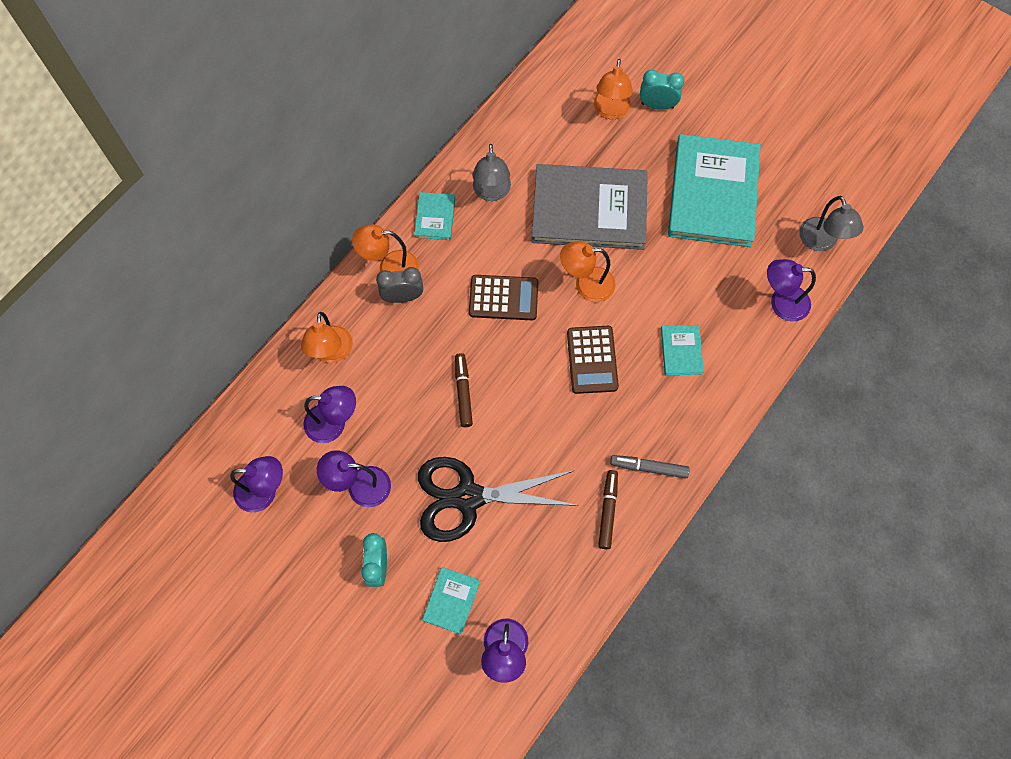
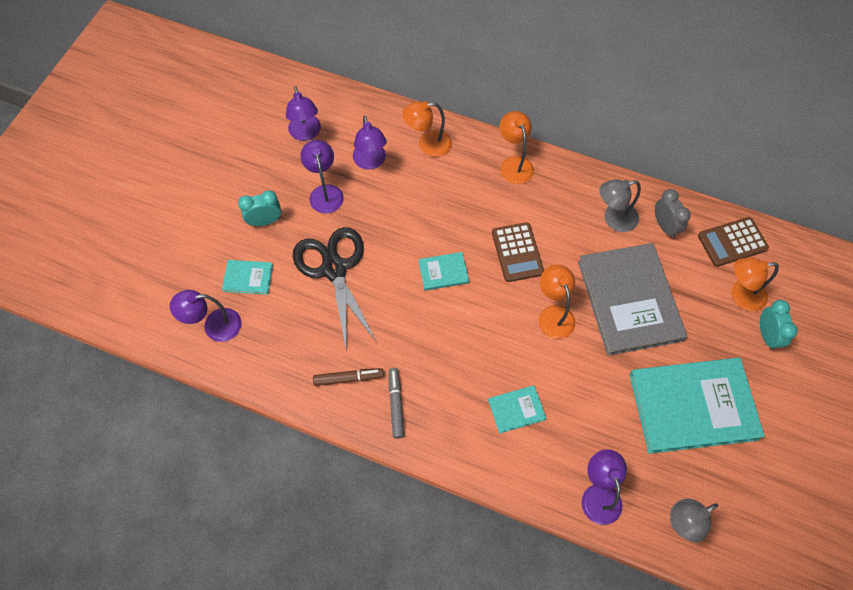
camera: 75 degrees right, 5 degrees down
grey clock [376,267,423,303] -> grey clock moved to [655,189,691,238]
turquoise book [414,192,455,240] -> turquoise book moved to [418,252,469,291]
brown marker [455,353,473,427] -> none
brown calculator [567,326,619,394] -> brown calculator moved to [698,217,769,267]

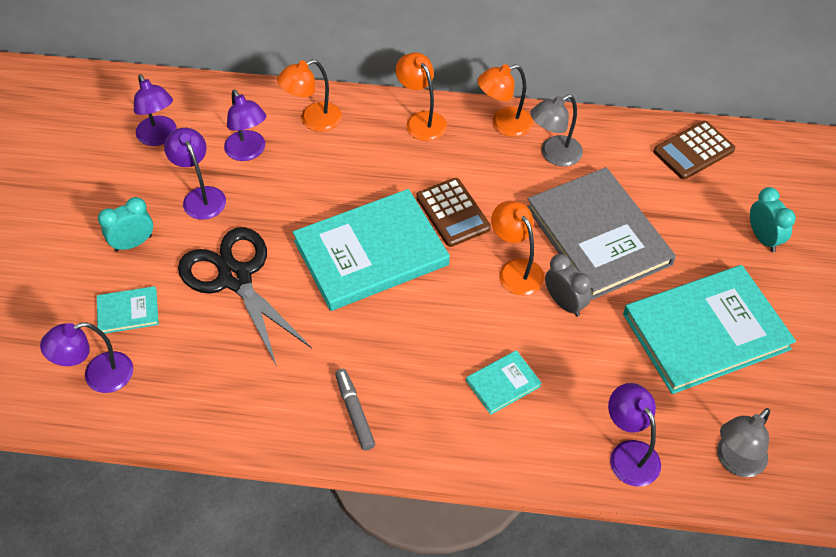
camera: 15 degrees left, 10 degrees down
brown marker [313,368,384,386] -> none
turquoise book [418,252,469,291] -> turquoise book [293,189,450,311], size x2.30
grey clock [655,189,691,238] -> grey clock moved to [545,254,592,317]
orange lamp [731,257,779,311] -> orange lamp moved to [477,64,533,137]

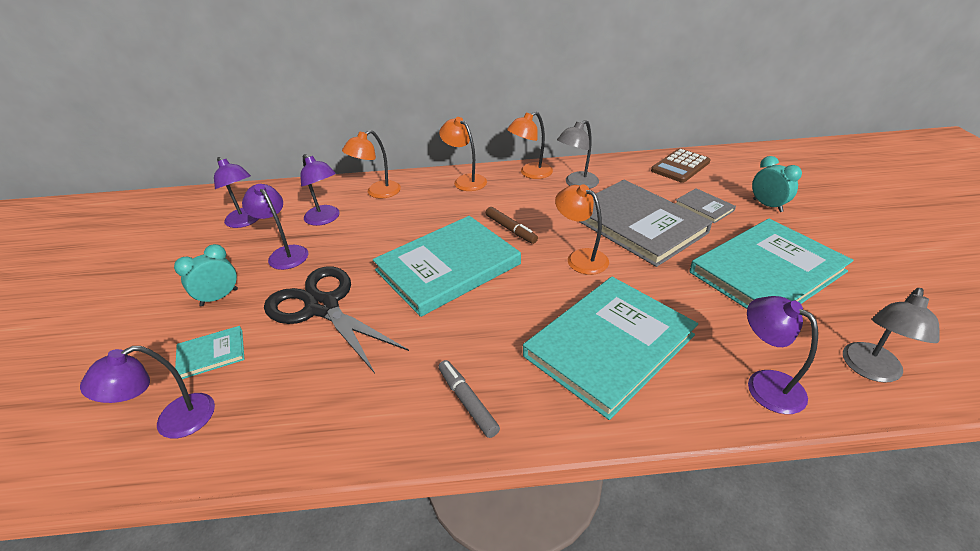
camera: 10 degrees left, 15 degrees down
brown calculator [416,178,491,247] -> brown marker [486,207,538,244]
turquoise book [466,350,542,415] -> turquoise book [523,277,698,420], size x2.30
grey clock [545,254,592,317] -> none
none -> grey book [675,188,736,224]

